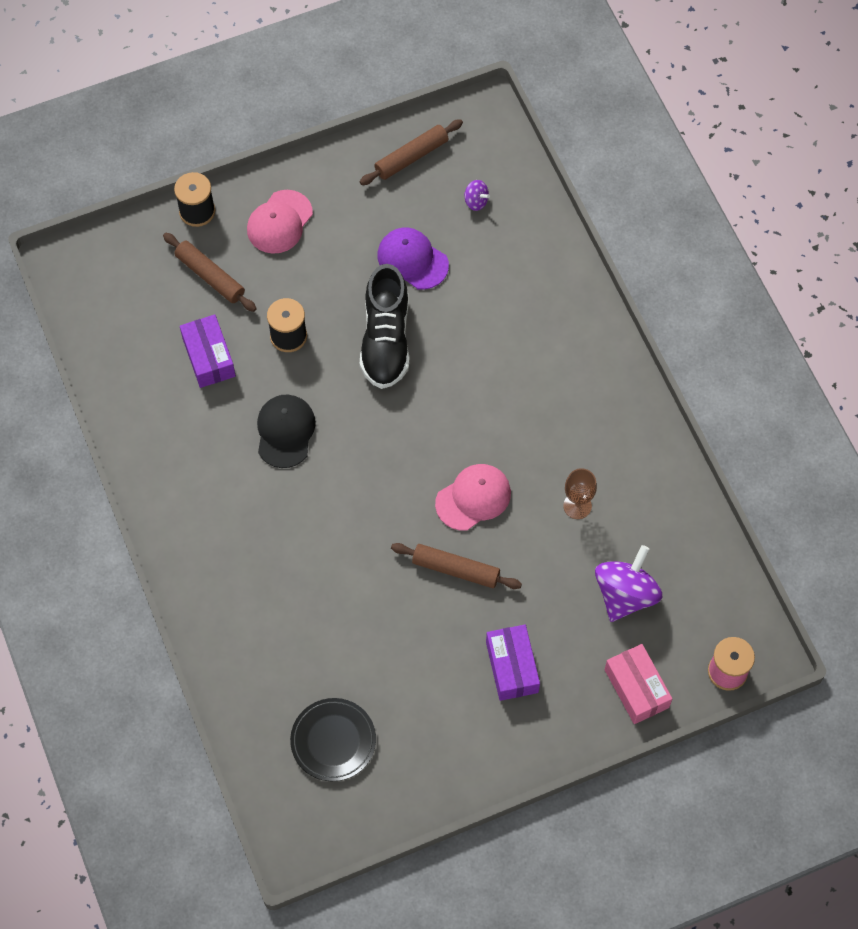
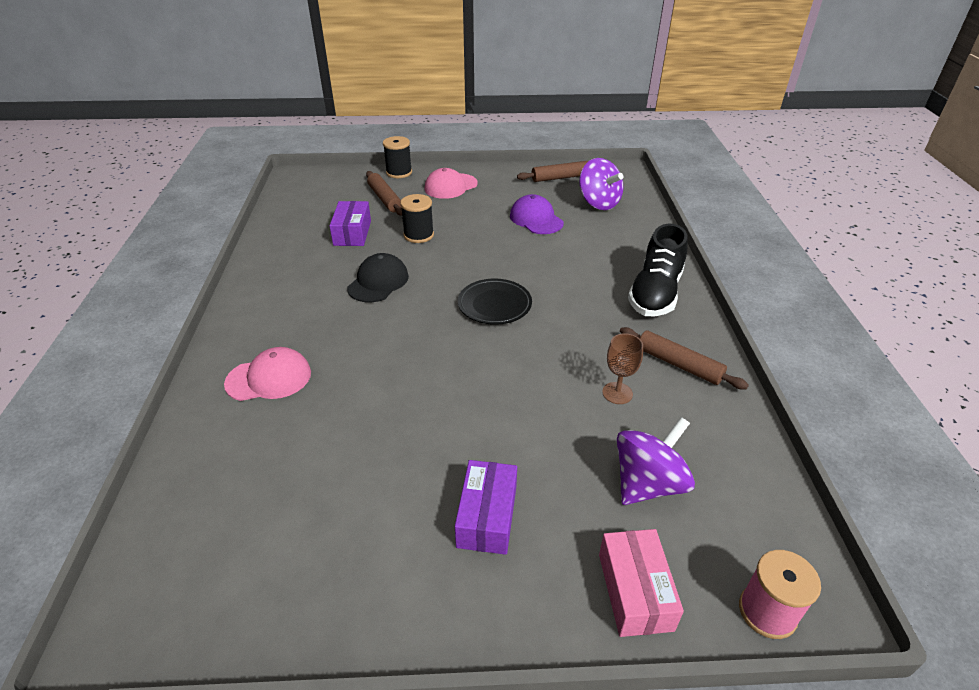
camera: 20 degrees right, 25 degrees down
black plate [290,698,376,781] -> black plate moved to [458,279,532,325]
black shoe [360,264,409,389] -> black shoe moved to [628,224,688,317]
brown rolling pin [391,543,522,589] -> brown rolling pin moved to [620,327,749,389]
pink cap [435,464,511,531] -> pink cap moved to [224,347,311,401]
purple spinning top [464,180,490,211] -> purple spinning top [579,158,624,210], size x2.15

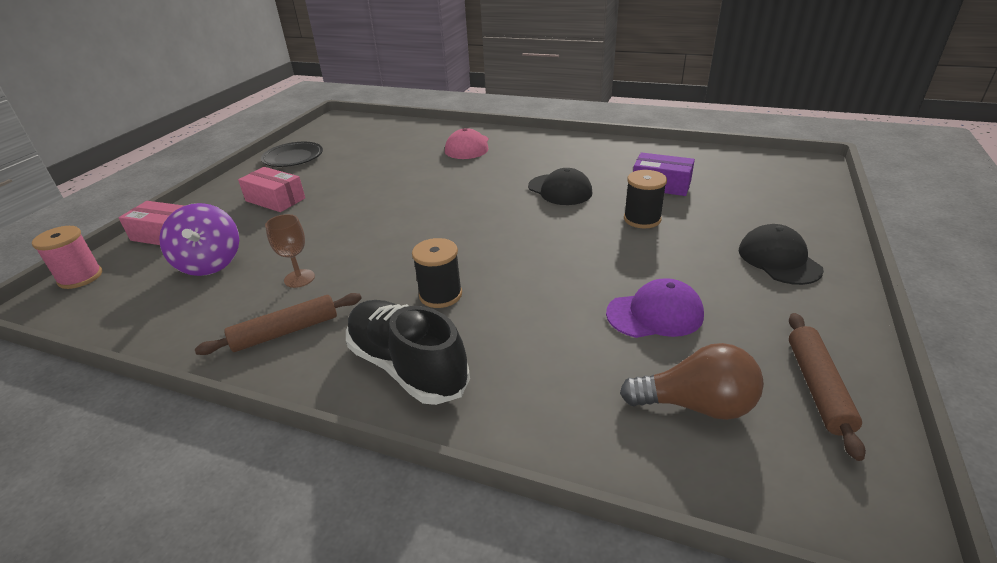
camera: 115 degrees right, 5 degrees down
brown rolling pin [366,171,402,216] -> none
black spool [383,136,412,178] -> black spool moved to [412,238,462,308]
pink cap [424,168,478,199] -> black cap [739,224,824,285]
purple box [455,460,517,555] -> pink box [238,167,305,212]
black plate [458,279,532,325] -> black plate moved to [261,142,323,167]
purple spinning top [579,158,624,210] -> brown light bulb [620,343,764,420]

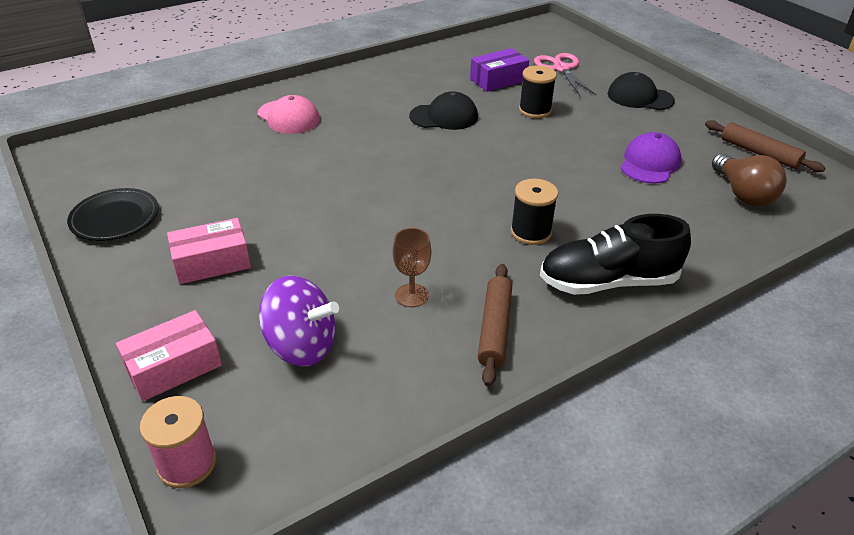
camera: 55 degrees left, 5 degrees up
brown light bulb [620,343,764,420] -> brown light bulb turned 120 degrees clockwise [712,154,787,206]
none -> pink scissors [534,53,596,96]

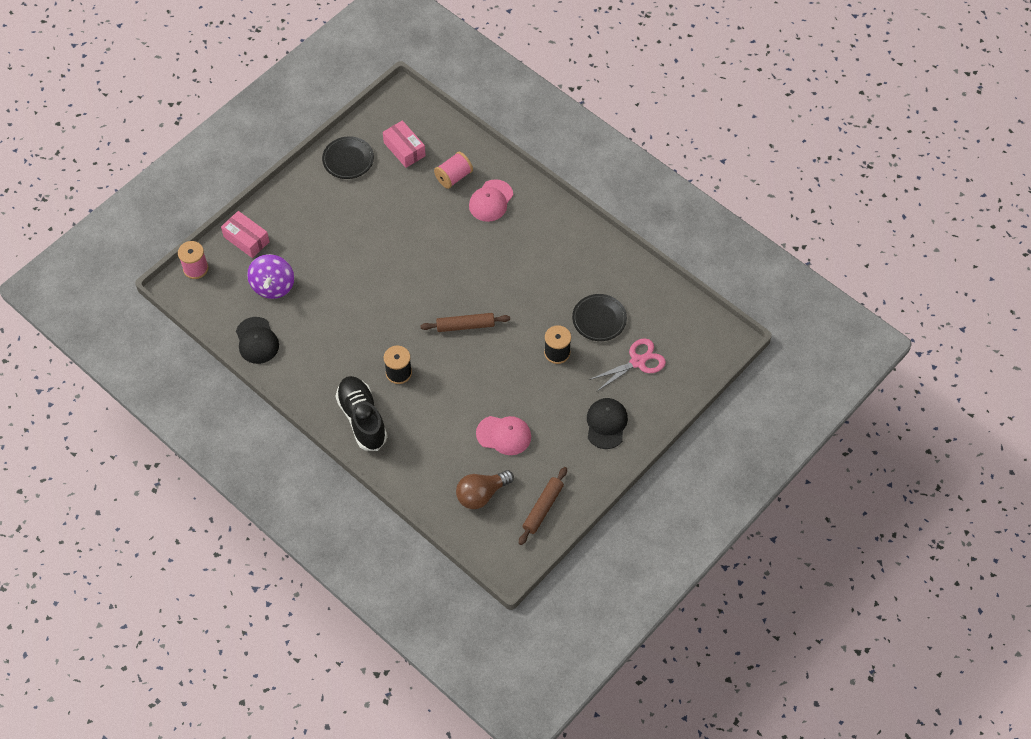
camera: 75 degrees right, 20 degrees up
pink box [167,218,251,284] -> pink box moved to [383,120,426,168]
brown goblet [393,228,431,307] -> none
black cap [409,91,478,130] -> black cap moved to [236,317,279,364]
purple box [470,48,529,92] -> black plate [572,294,627,341]
brown rolling pin [478,264,512,387] -> brown rolling pin moved to [420,313,510,332]
purple cap [620,132,681,184] -> pink cap [476,416,531,455]
none -> pink spool [434,152,473,189]

